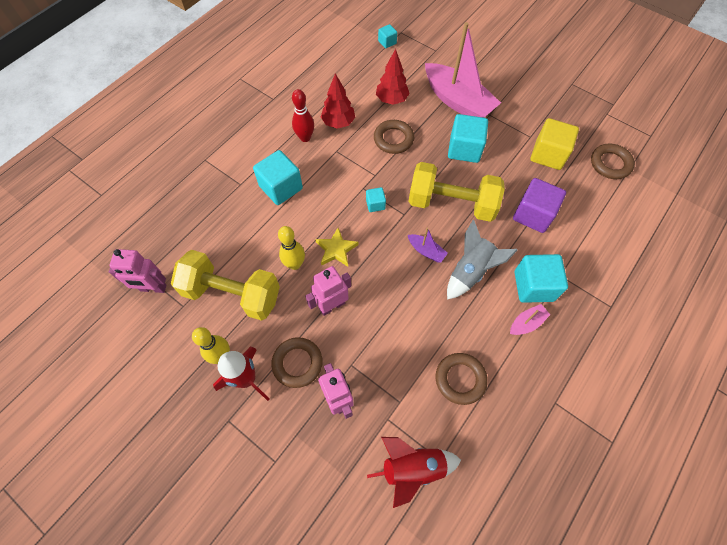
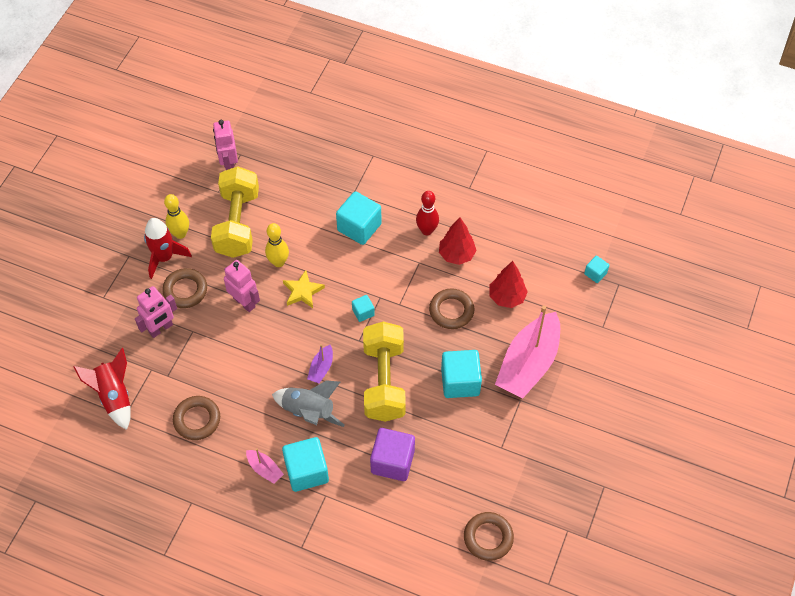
camera: 75 degrees right, 5 degrees down
yellow cube [530,118,579,170] -> none

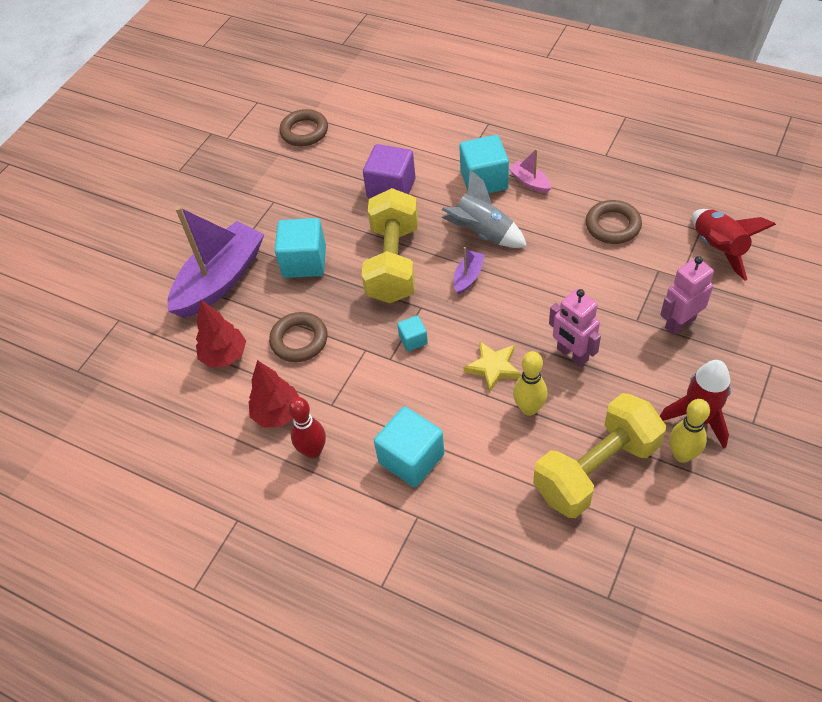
camera: 170 degrees left, 5 degrees down
brown ring [162,268,207,308] -> none
yellow dumbbell [211,166,259,258] -> yellow dumbbell turned 45 degrees clockwise [533,393,666,518]
pink robot [213,120,238,170] -> none
pink boat [495,305,560,399] -> purple boat [168,206,264,318]
turquoise cube [584,256,609,283] -> none

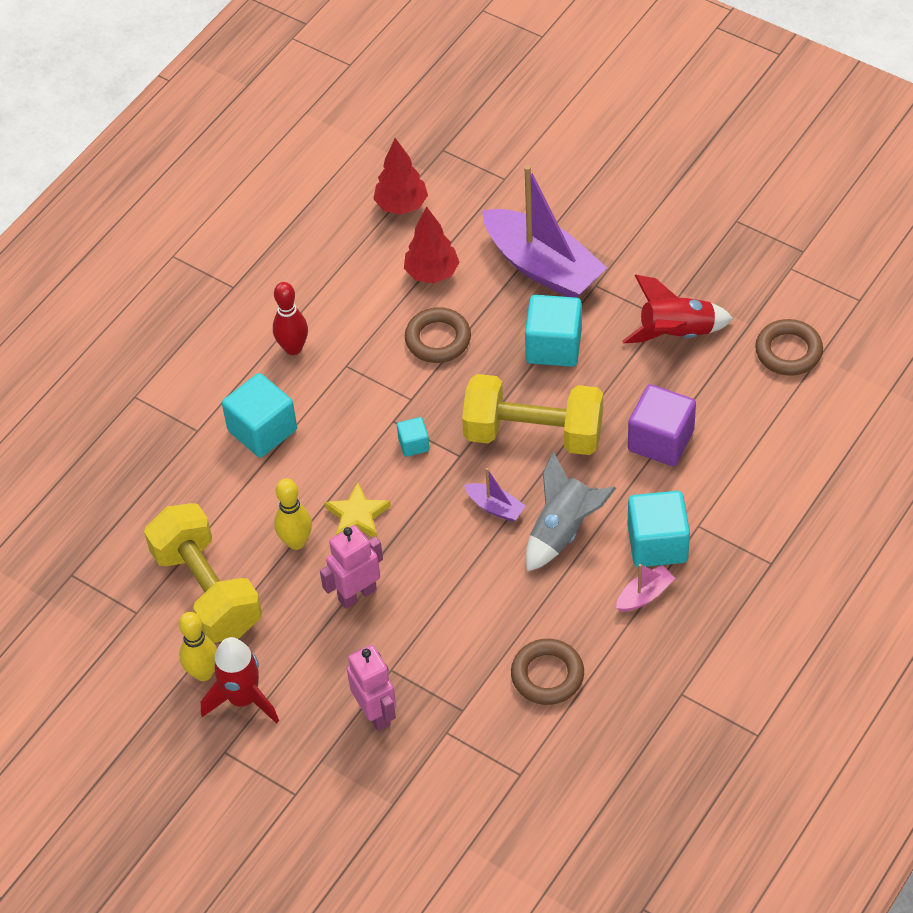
camera: 95 degrees right, 0 degrees up
red tree [249,360,299,428] -> red tree moved to [373,138,428,215]
red rocket [692,209,776,281] -> red rocket moved to [622,275,733,343]

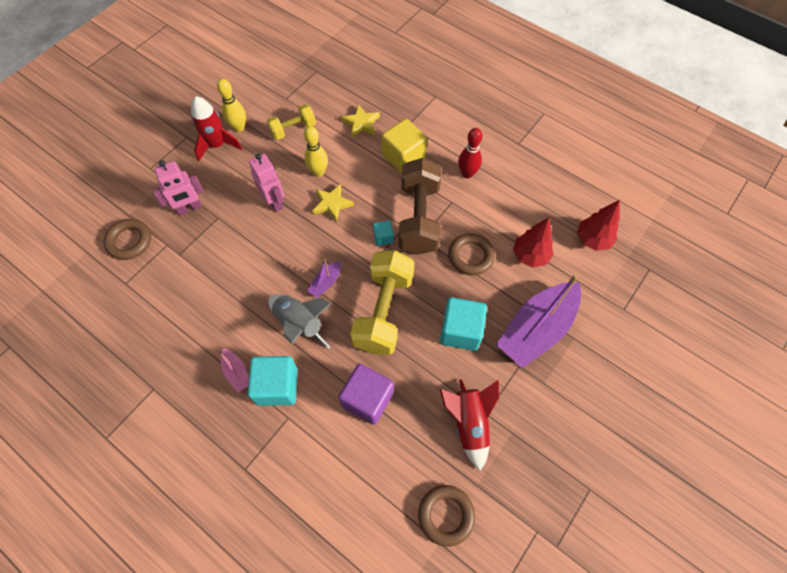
camera: 90 degrees right, 10 degrees up
yellow dumbbell [144,503,262,643] -> yellow dumbbell [267,104,316,140], size x0.55
turquoise cube [222,373,297,458] -> yellow cube [382,119,427,173]
brown ring [511,639,584,705] -> brown ring moved to [104,219,151,260]
none -> yellow star [341,105,380,138]
none -> brown dumbbell [399,158,441,255]

